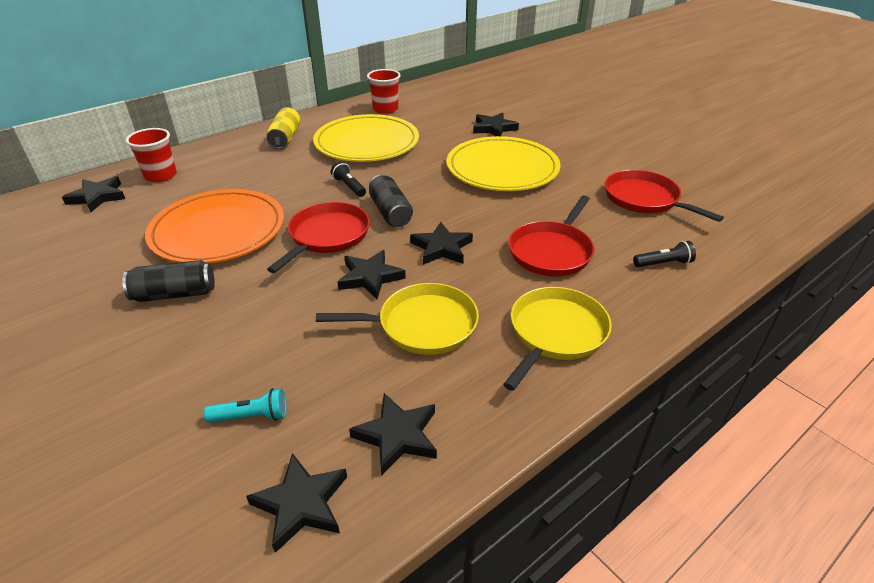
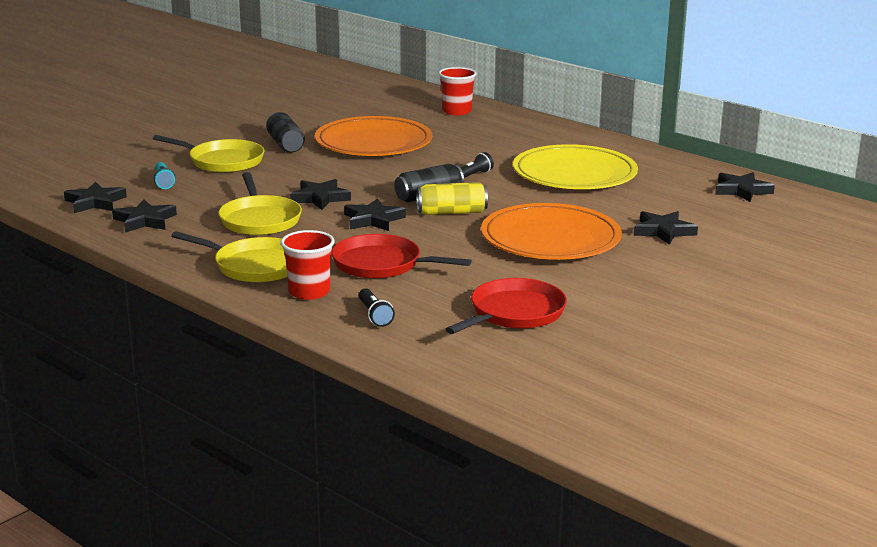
camera: 80 degrees right, 15 degrees down
black star [62,176,125,213] -> black star moved to [715,172,775,202]
yellow can [266,107,300,149] -> yellow can moved to [416,182,488,215]
red pan [267,202,370,273] -> none
red cup [367,69,401,114] -> red cup moved to [281,230,335,300]
yellow plate [446,136,560,191] -> orange plate [481,203,622,260]
none -> yellow pan [153,135,264,173]

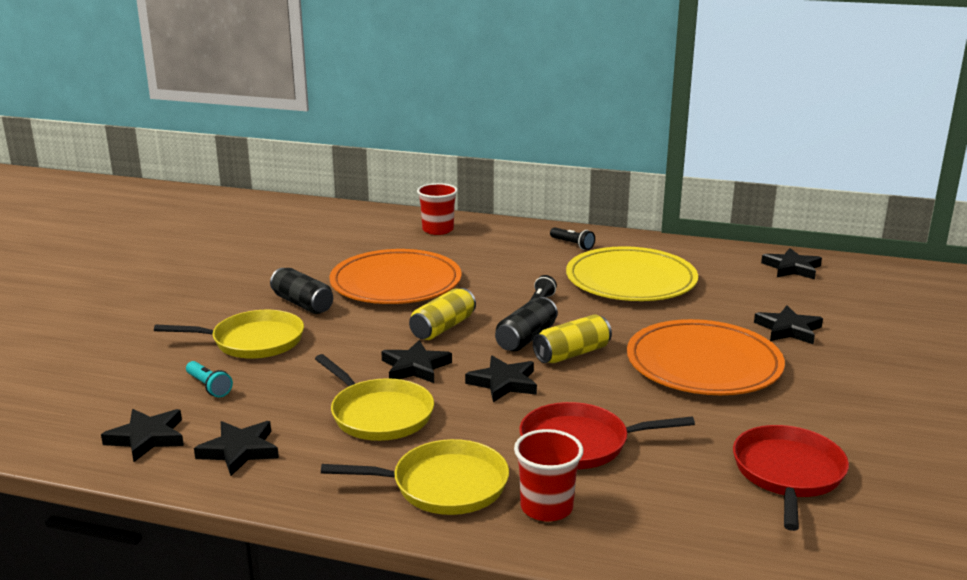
camera: 25 degrees left, 0 degrees up
black flashlight [359,288,395,327] -> black flashlight moved to [550,227,595,250]
none -> yellow can [409,288,476,340]

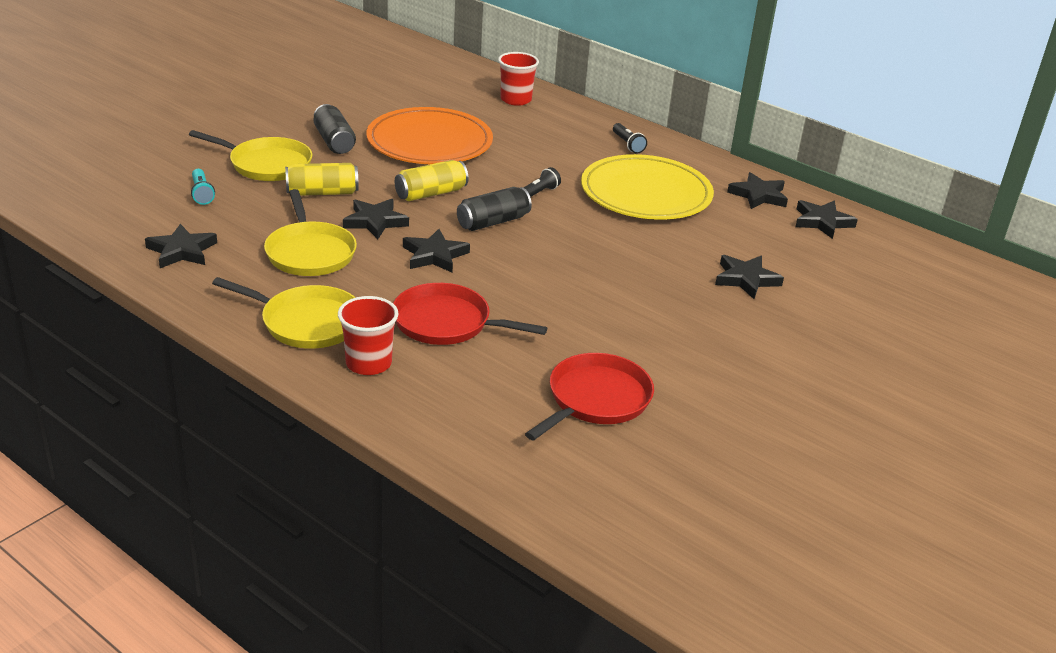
camera: 20 degrees right, 10 degrees up
black star [101,409,184,462] -> black star moved to [727,172,788,209]
yellow can [533,314,612,363] -> yellow can moved to [285,163,359,196]
orange plate [627,319,785,395] -> none

